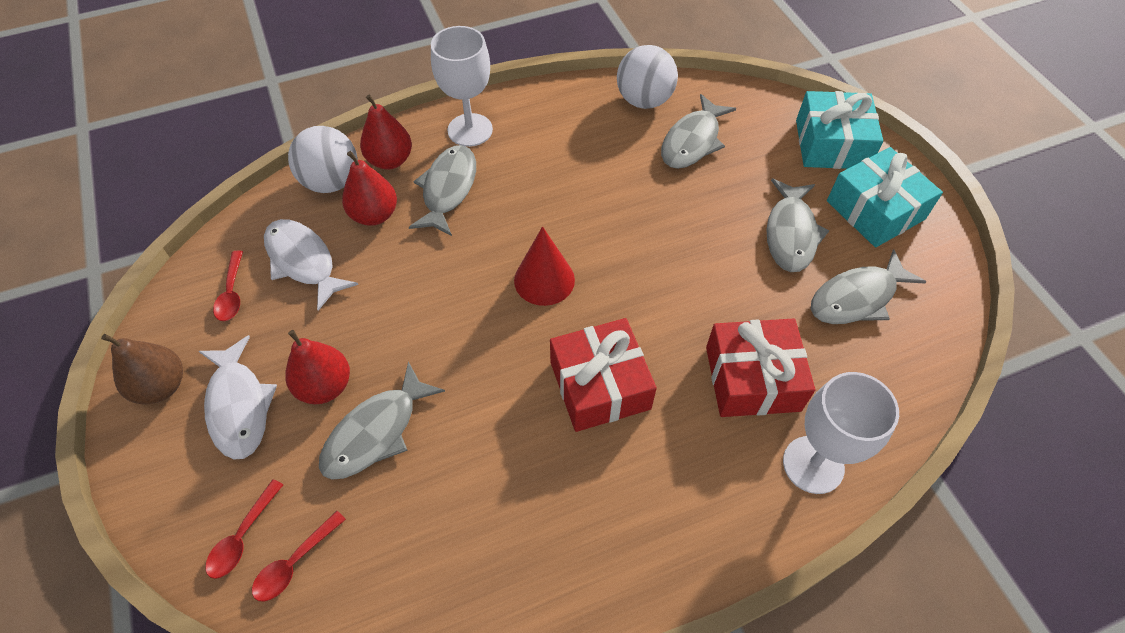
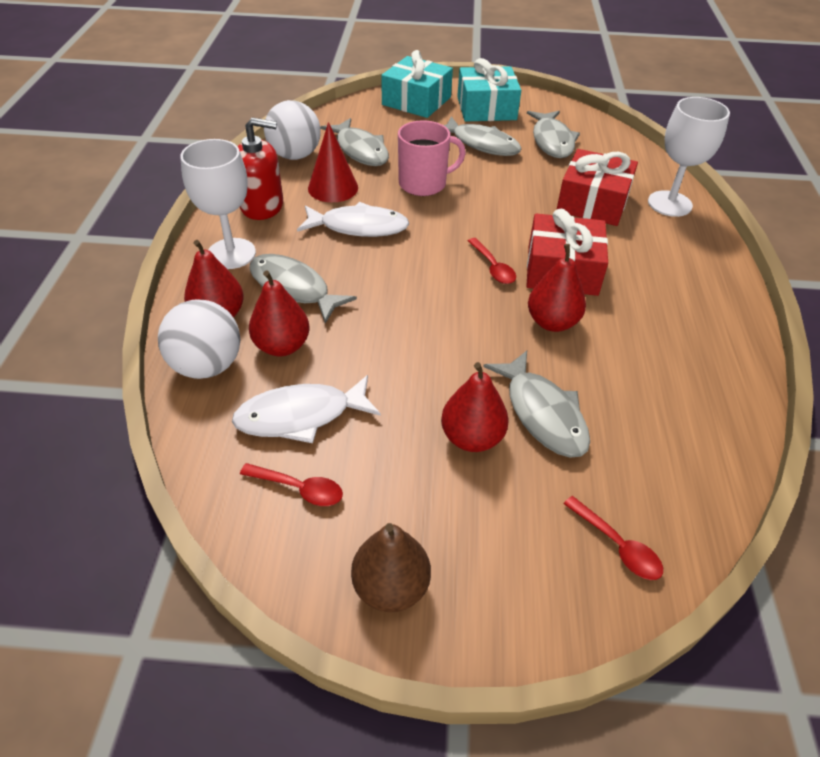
camera: 65 degrees left, 10 degrees down
white fish [199,335,277,460] -> white fish moved to [297,202,409,237]
red spoon [252,511,346,602] -> red spoon moved to [468,238,516,284]
red cone [514,226,575,306] -> red cone moved to [308,122,358,202]
none -> red soap dispenser [238,118,283,220]
none -> pink mug [398,120,466,196]
none -> red pear [528,244,586,332]

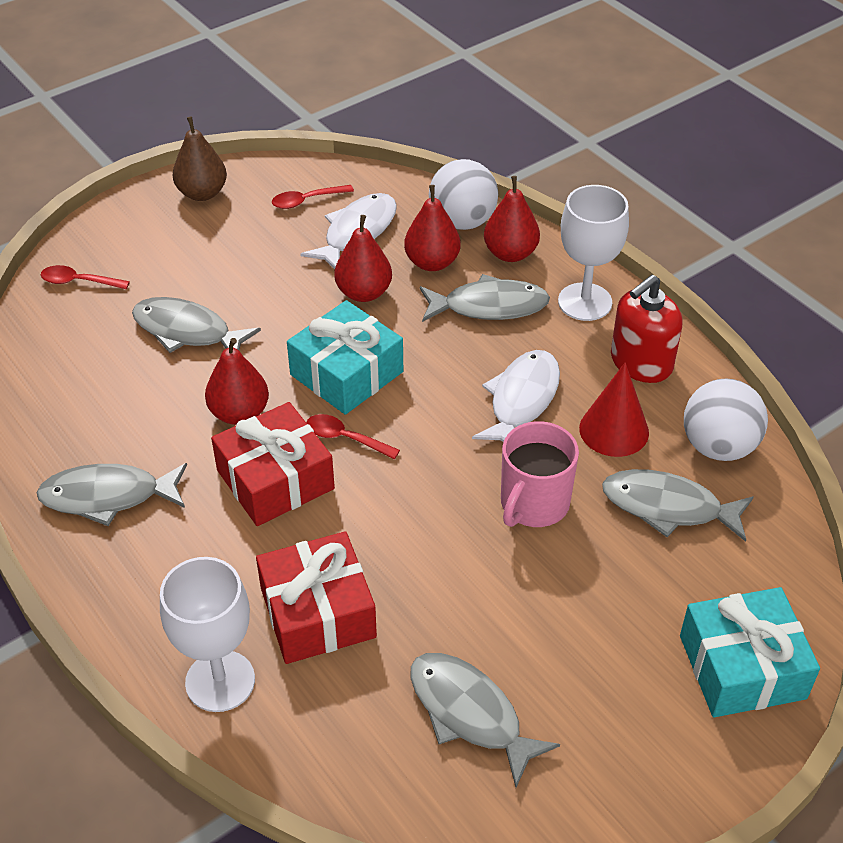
camera: 140 degrees right, 0 degrees up
white fish [297,202,409,237] -> white fish turned 150 degrees clockwise [472,350,560,442]
red pear [441,362,509,452] -> red pear moved to [334,215,392,302]
grey fish [444,116,522,156] -> grey fish moved to [37,463,187,526]
turquoise gift [457,58,521,121] -> turquoise gift moved to [287,300,403,415]

